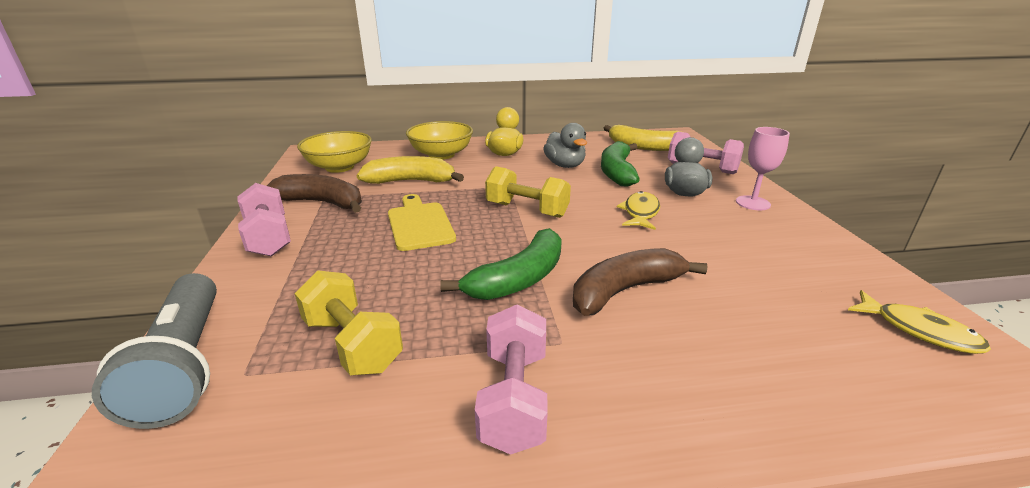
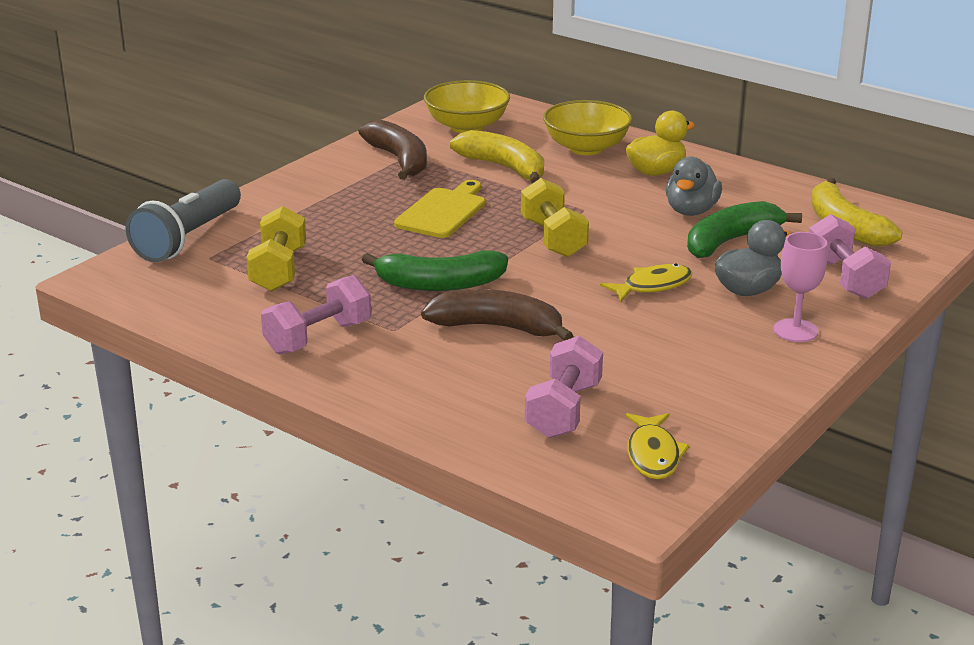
camera: 45 degrees right, 0 degrees up
pink dumbbell [238,183,291,257] -> pink dumbbell moved to [525,336,603,438]

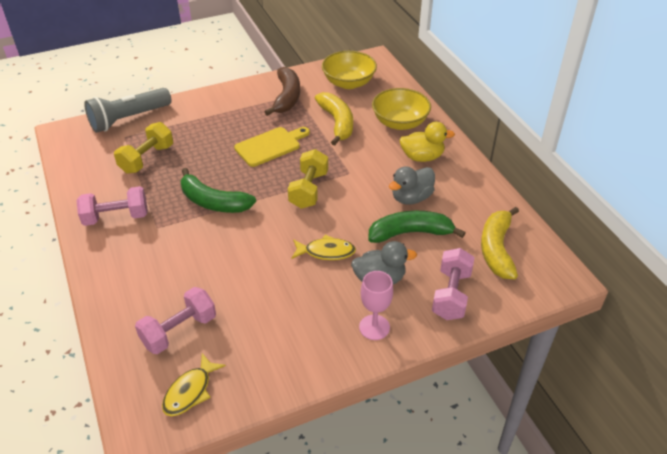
camera: 30 degrees right, 15 degrees up
brown banana [421,289,574,341] -> none

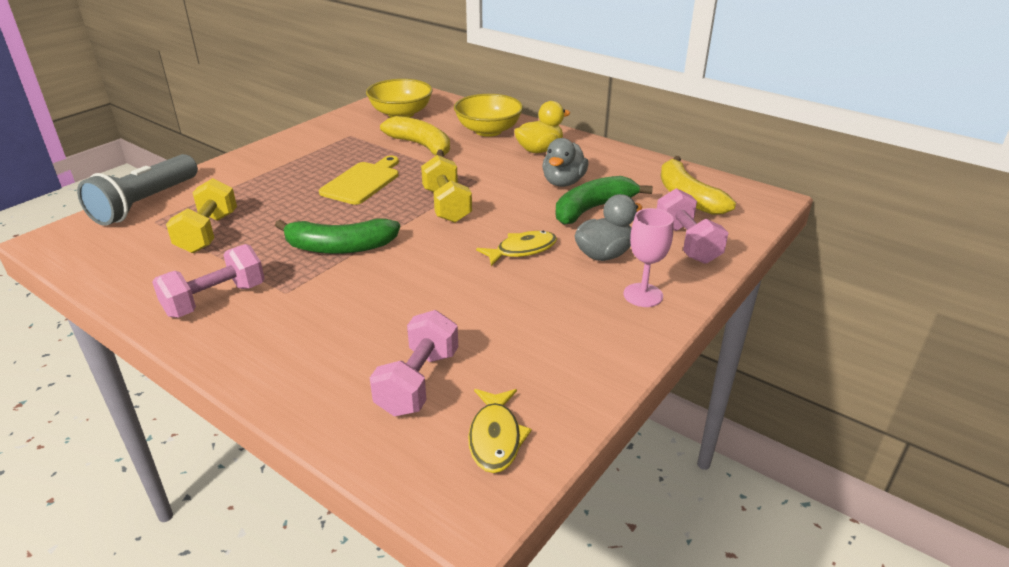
camera: 30 degrees left, 10 degrees down
brown banana [265,67,300,116] -> none

